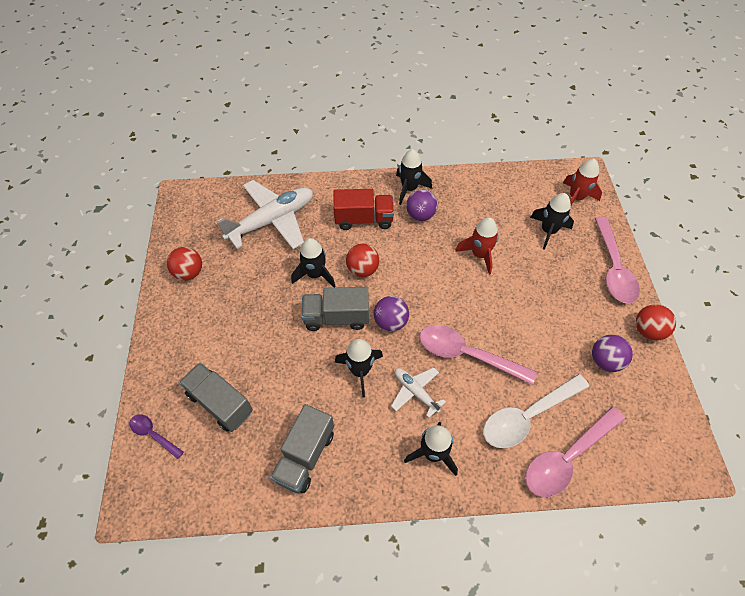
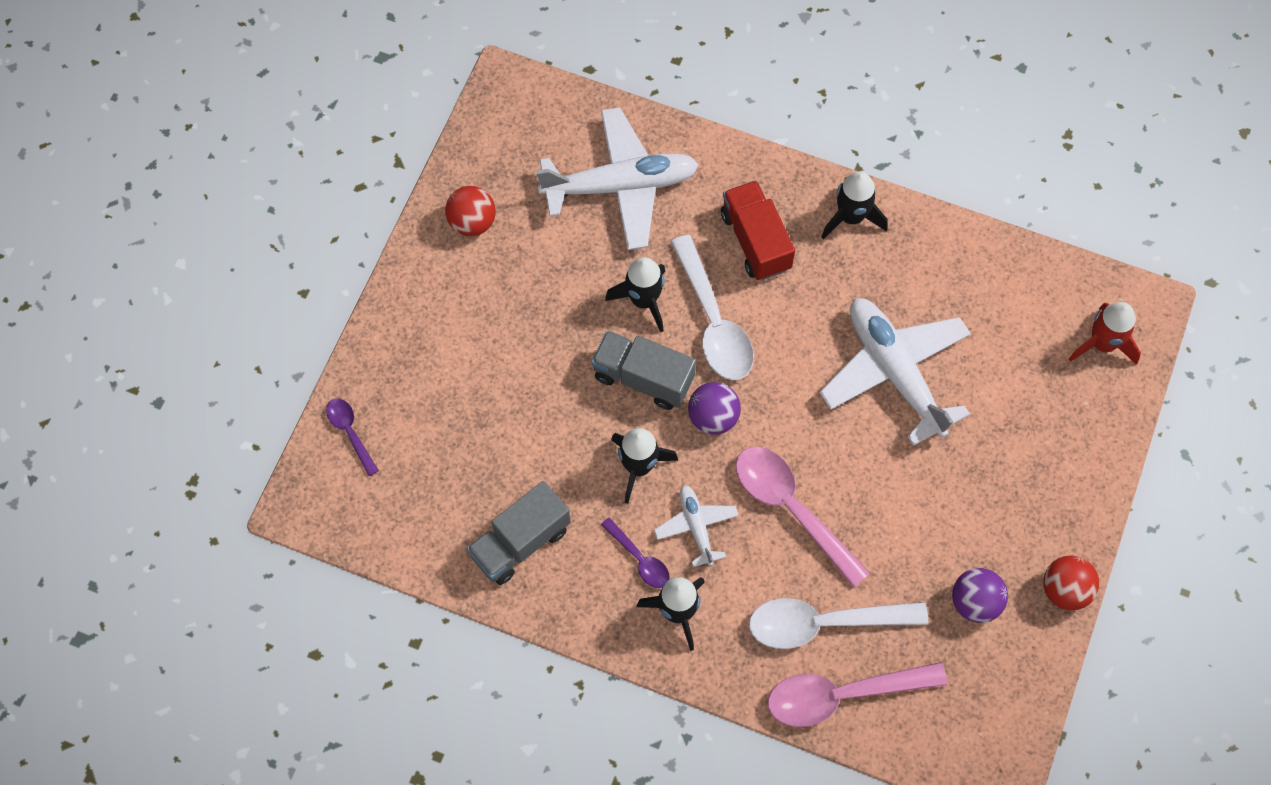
camera: 25 degrees right, 10 degrees up
grey truck [179,363,253,432] -> none
red truck [333,189,394,230] -> red truck turned 135 degrees counterclockwise [721,180,795,280]
red ball [346,244,379,277] -> white spoon [671,235,754,380]
purple ball [406,189,438,221] -> none
red rocket [455,217,499,275] -> white plane [820,298,971,446]
black rocket [530,193,574,250] -> none
pink spoon [595,217,640,304] -> none
none -> purple spoon [601,517,670,588]

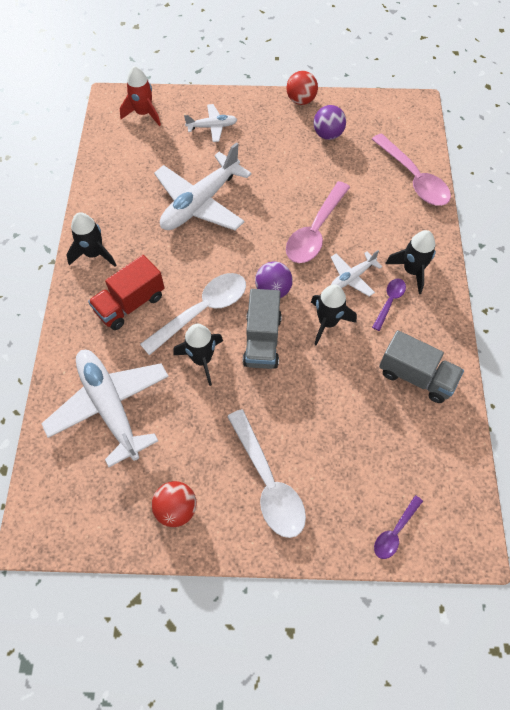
camera: 110 degrees left, 5 degrees down
white spoon [749,598,928,649] -> white spoon moved to [227,409,306,538]
none -> white plane [184,104,237,142]

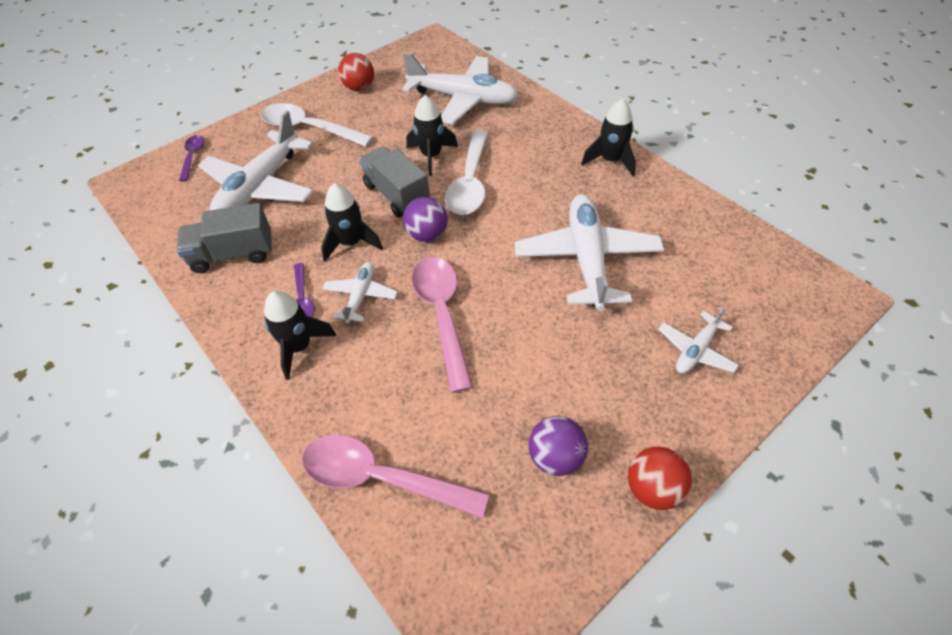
camera: 140 degrees right, 10 degrees down
red truck [88,255,164,330] -> none
red rocket [120,66,161,126] -> none
none -> white plane [198,111,314,211]

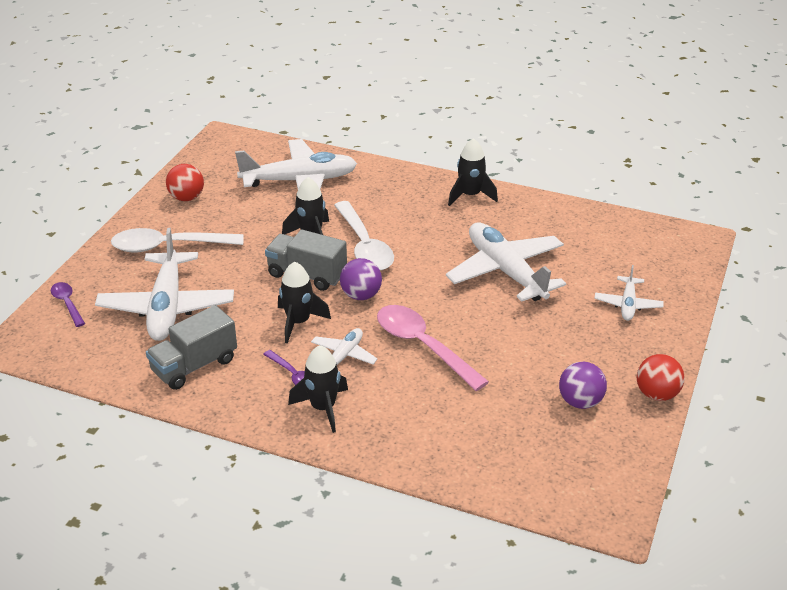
camera: 30 degrees left, 15 degrees down
pink spoon [302,435,489,518] -> none
white plane [322,262,398,324] -> white plane turned 45 degrees clockwise [311,328,377,373]

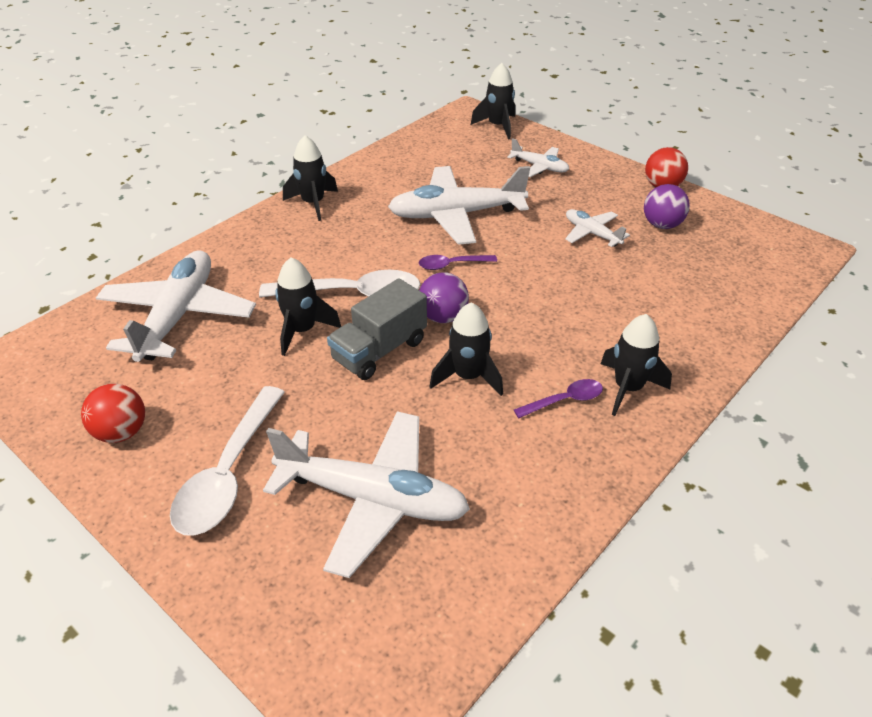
camera: 70 degrees left, 5 degrees up
purple spoon [51,282,85,327] -> purple spoon moved to [419,255,497,270]
grey truck [146,305,237,390] -> none
white plane [311,328,377,373] -> white plane moved to [565,209,630,247]
pink spoon [377,305,489,391] -> none
none -> black rocket [471,63,515,140]

